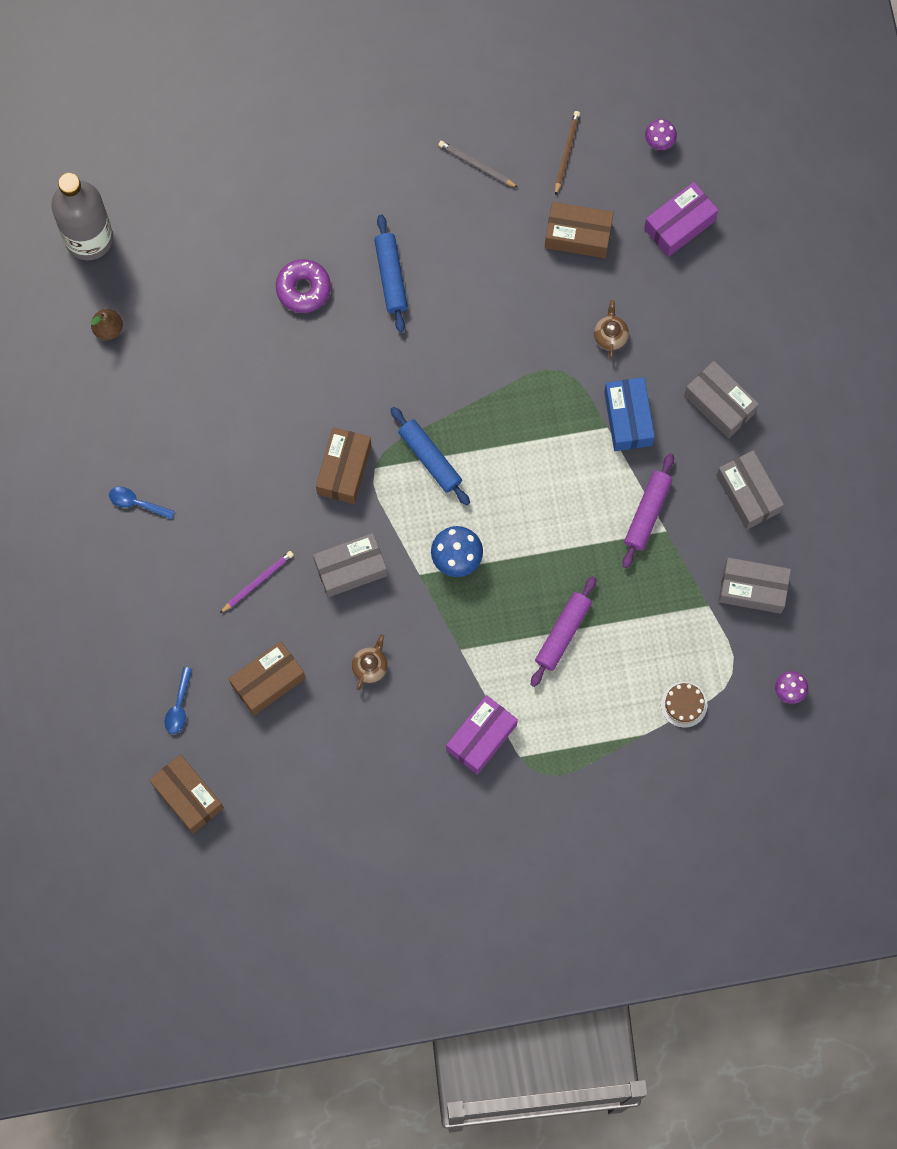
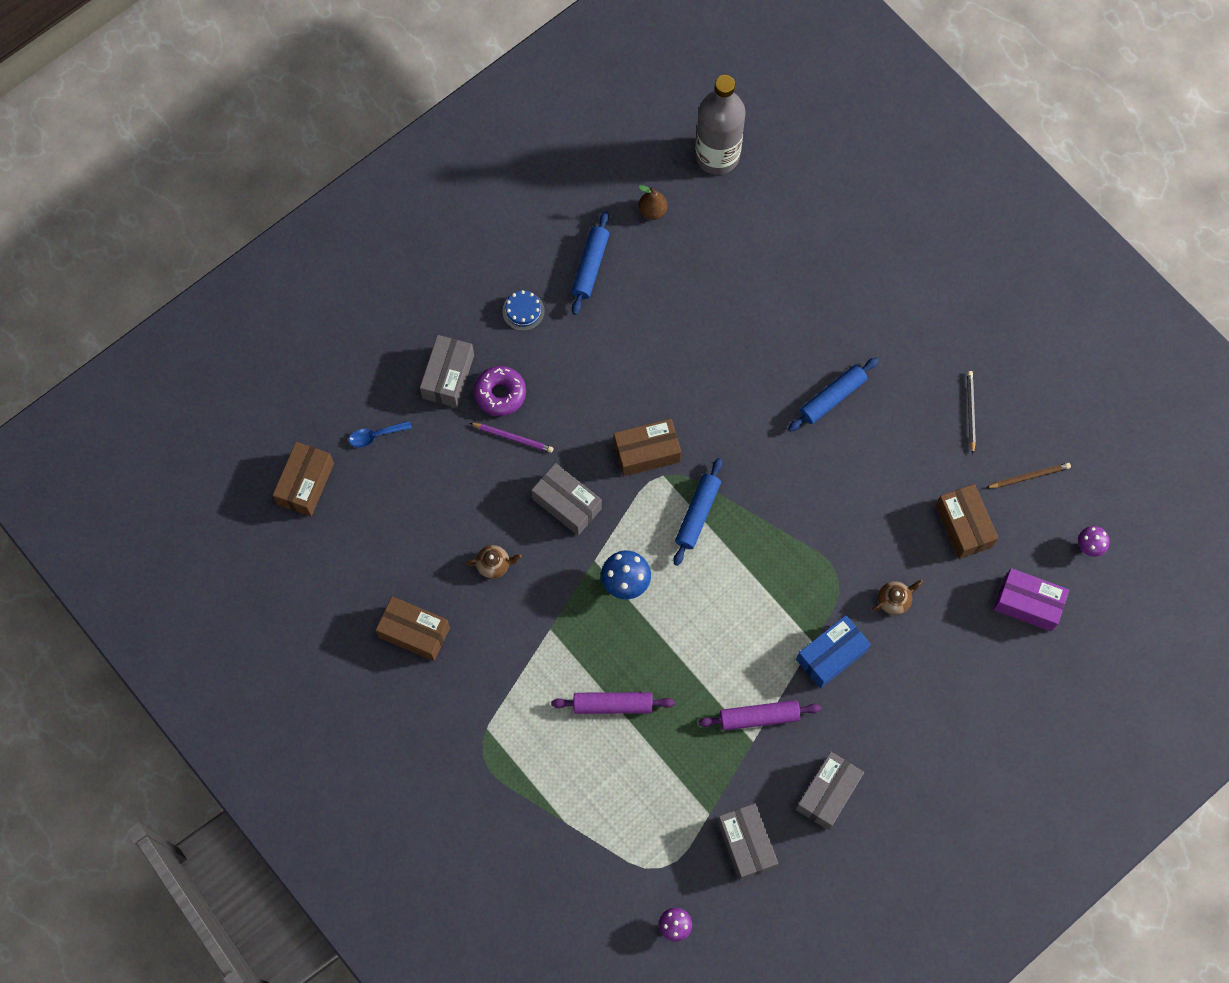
camera: 60 degrees right, 5 degrees down
blue spoon [109,487,175,520] -> blue cake [502,290,545,331]
brown box [229,641,305,716] -> brown box moved to [376,596,450,661]
purple donut [276,259,331,313] -> purple donut moved to [474,366,526,416]
purple box [446,695,518,775] -> none
brown cake [661,682,707,728] -> none
grey box [684,361,759,439] -> grey box moved to [420,335,474,408]
none -> blue rolling pin [571,211,609,315]

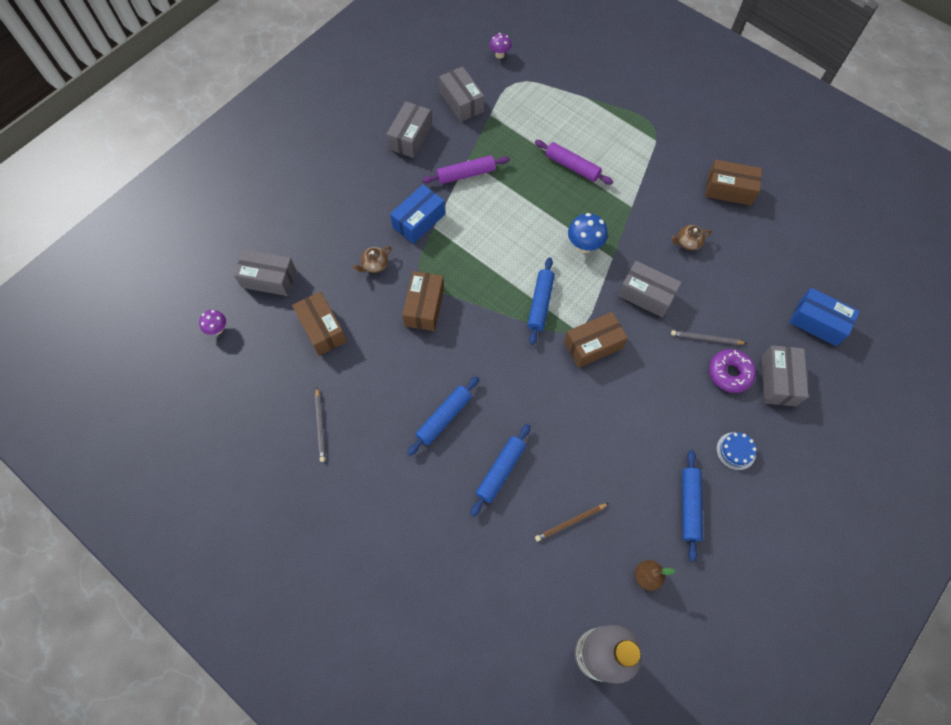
camera: 170 degrees right, 5 degrees down
brown box [273,442,334,516] -> brown box moved to [402,271,444,331]
blue spoon [349,421,412,447] -> blue box [789,288,860,346]
purple pencil [470,423,553,453] -> grey pencil [671,330,747,345]
purple rolling pin [551,692,675,714] -> purple rolling pin turned 45 degrees clockwise [535,140,613,185]
brown pencil [986,463,1071,488] -> brown pencil moved to [535,503,609,542]
purple box [993,568,1069,631] -> grey box [234,249,297,296]
none -> blue rolling pin [470,424,530,517]

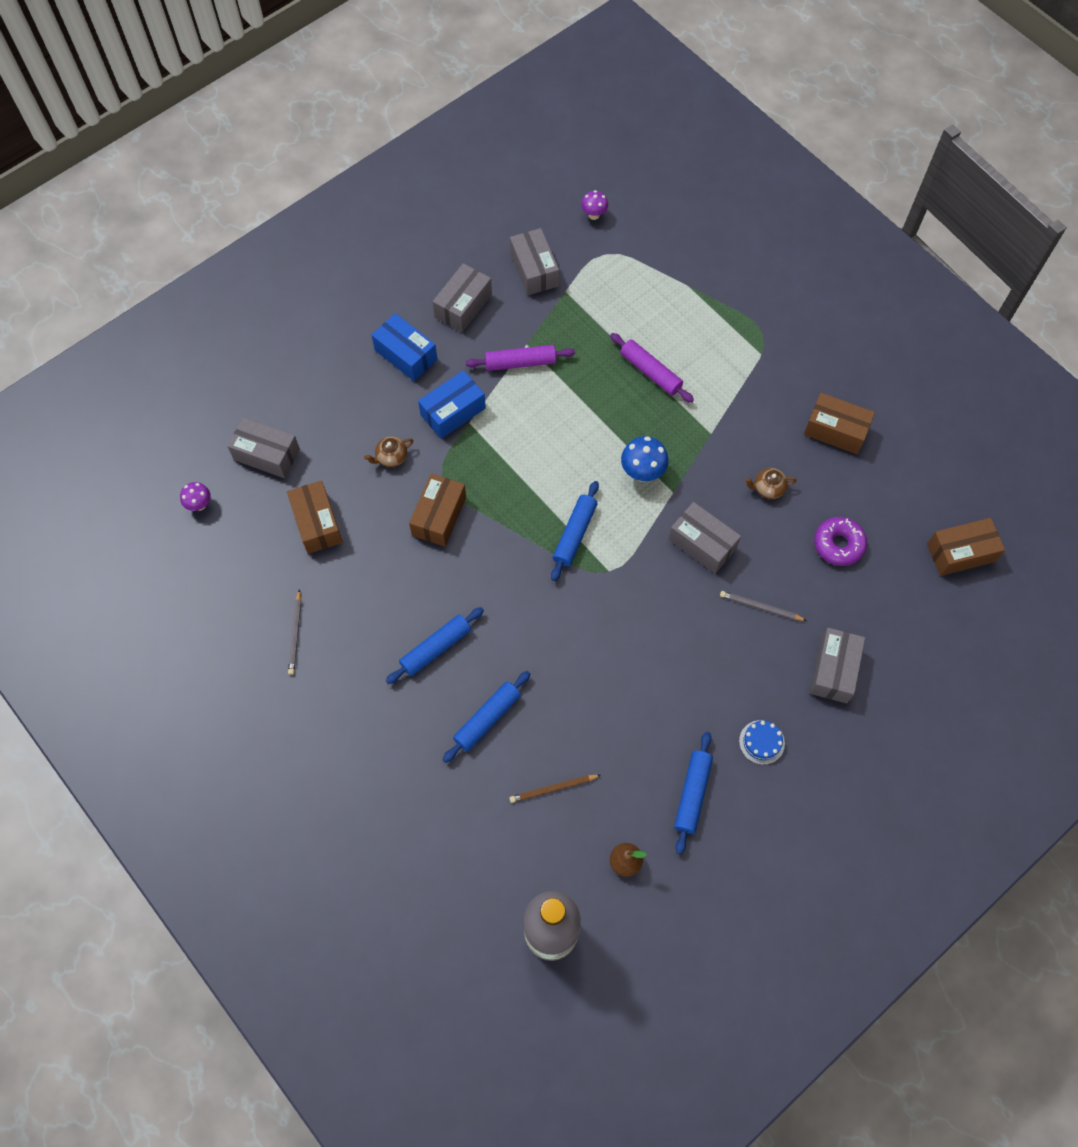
camera: 10 degrees right, 0 degrees up
brown box [564,312,628,368] -> brown box moved to [927,518,1005,576]
purple donut [709,349,756,393] -> purple donut moved to [814,517,867,566]
blue box [789,288,860,346] -> blue box moved to [372,313,437,381]

